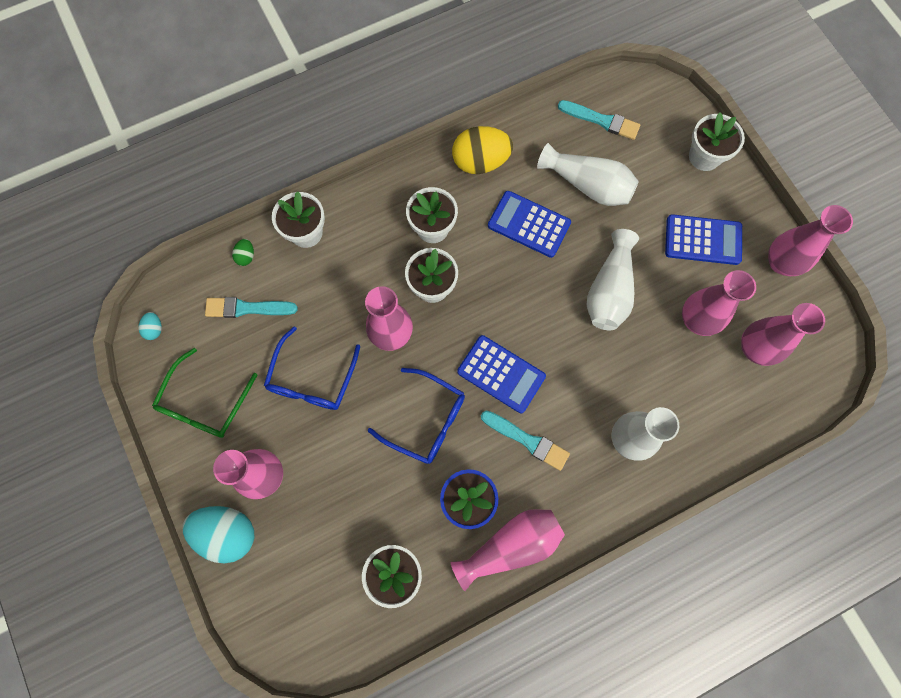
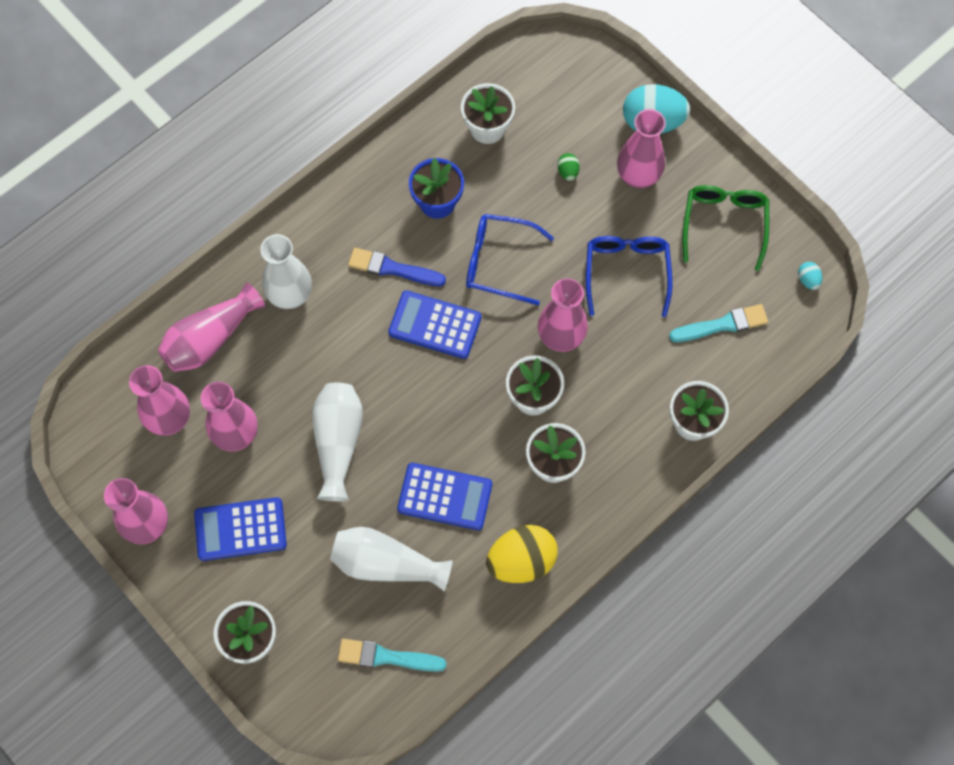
camera: 165 degrees right, 5 degrees down
green egg [232,239,254,266] -> green egg moved to [557,153,580,181]
pink vase [451,509,565,591] -> pink vase moved to [158,283,265,372]
turquoise brush [481,411,570,471] -> blue brush [348,248,446,286]

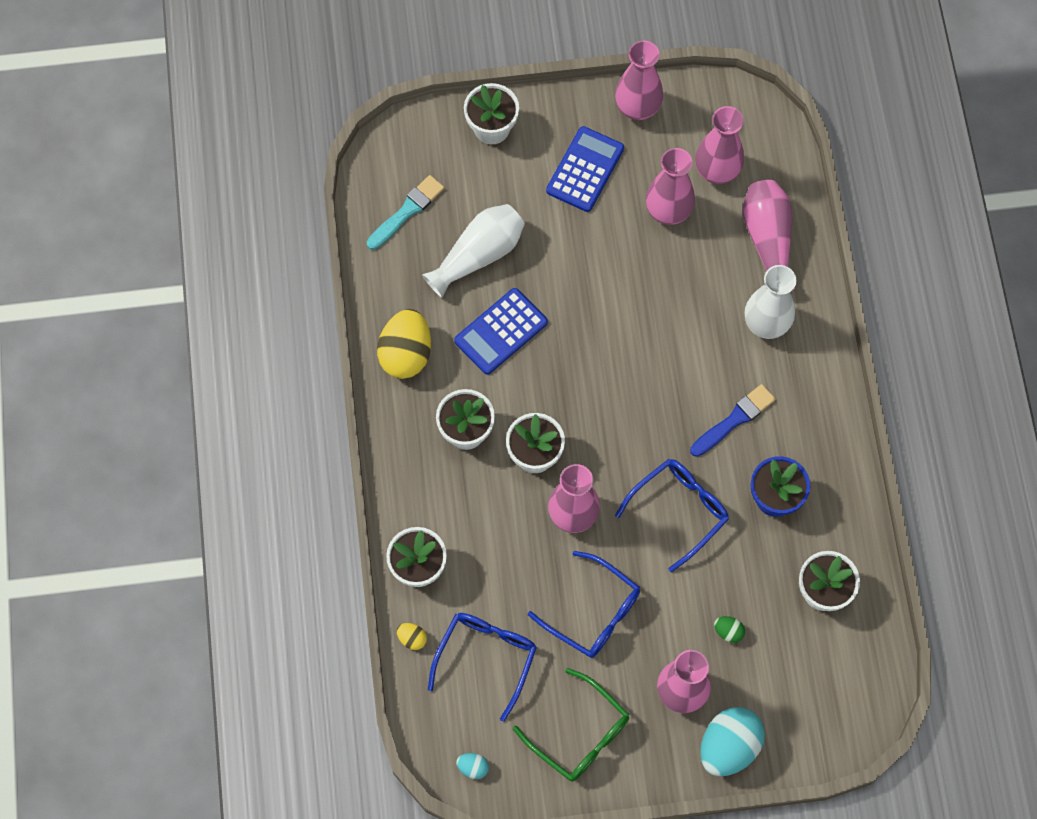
camera: 125 degrees right, 0 degrees up
white vase [312,383,363,501] -> none
blue calculator [388,290,482,359] -> none
turquoise brush [669,304,768,342] -> blue glasses [428,613,537,722]
none -> yellow egg [397,623,427,650]

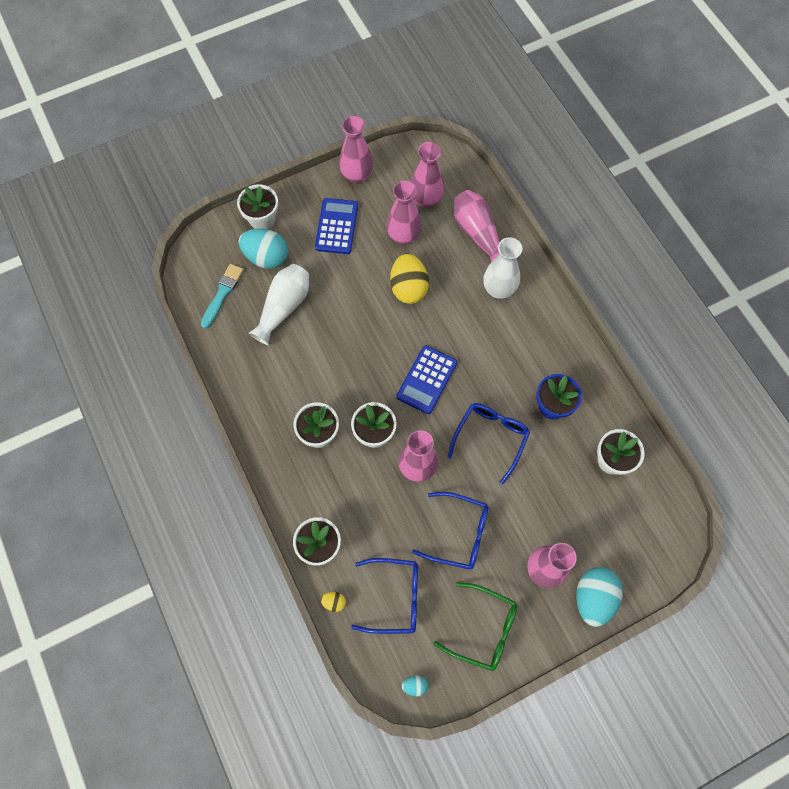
camera: 20 degrees left, 0 degrees up
yellow egg [377,309,431,379] -> yellow egg moved to [390,253,429,304]
blue glasses [428,613,537,722] -> blue glasses turned 90 degrees clockwise [351,558,418,634]
blue calculator [454,288,548,375] -> blue calculator moved to [396,346,457,414]
blue brush [690,384,776,457] -> none
green egg [714,616,745,643] -> none
none -> turquoise egg [239,229,288,269]

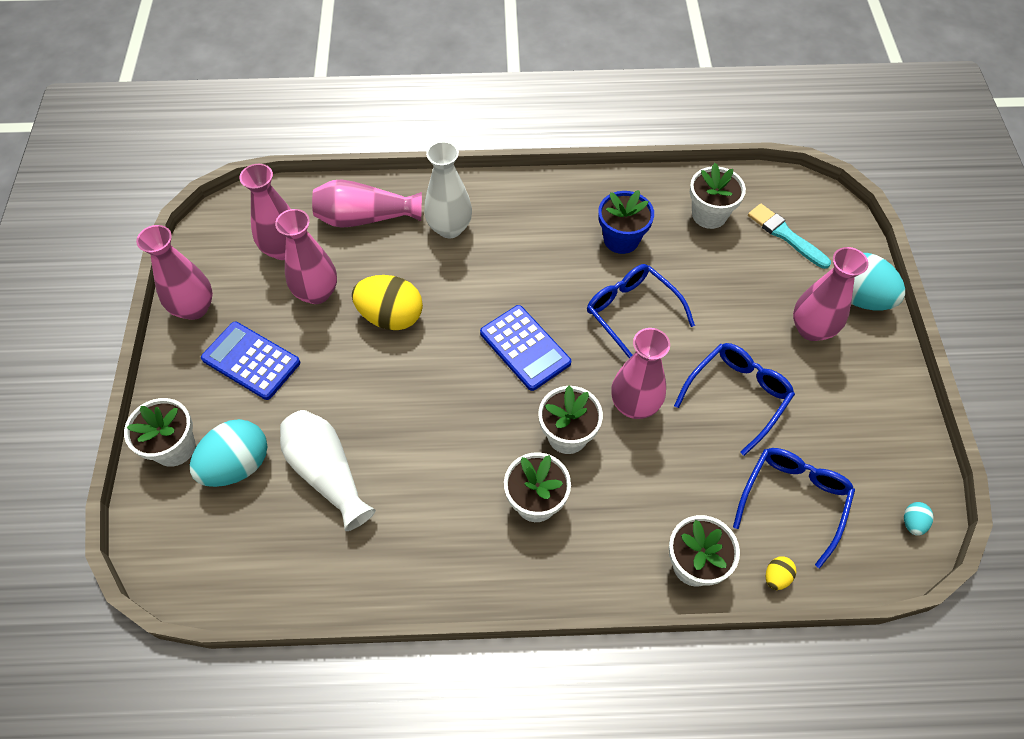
camera: 65 degrees left, 10 degrees down
turquoise brush [201,264,243,328] -> turquoise brush moved to [748,204,831,269]
green glasses [433,582,517,671] -> none

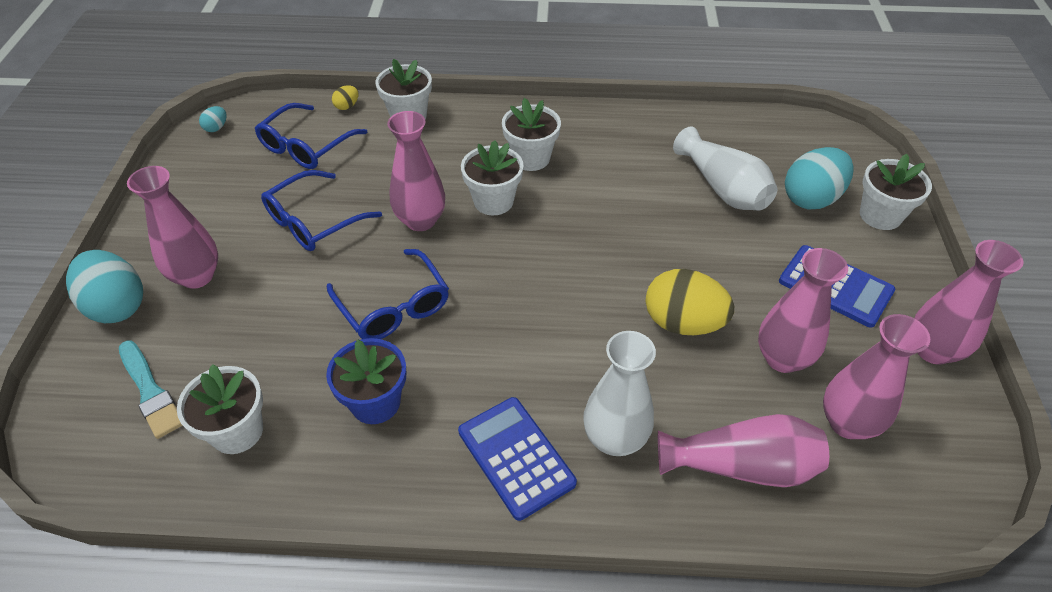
camera: 175 degrees left, 10 degrees down
blue calculator [480,305,571,391] -> blue calculator moved to [458,397,577,521]

